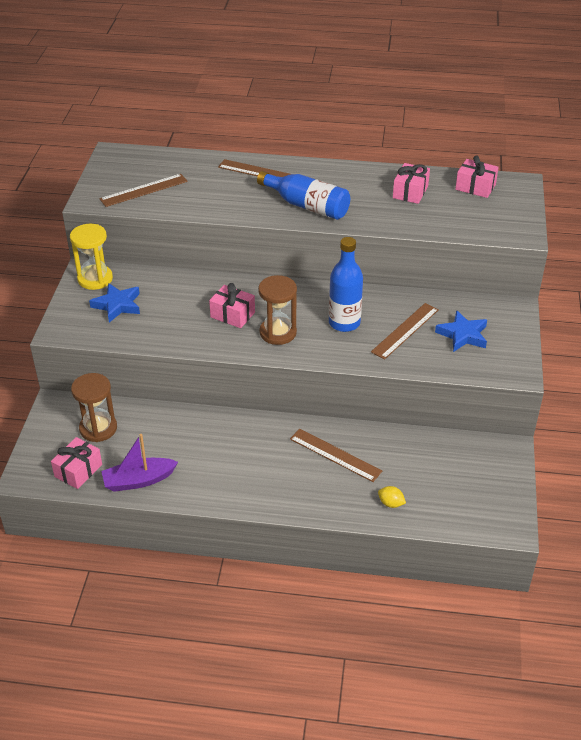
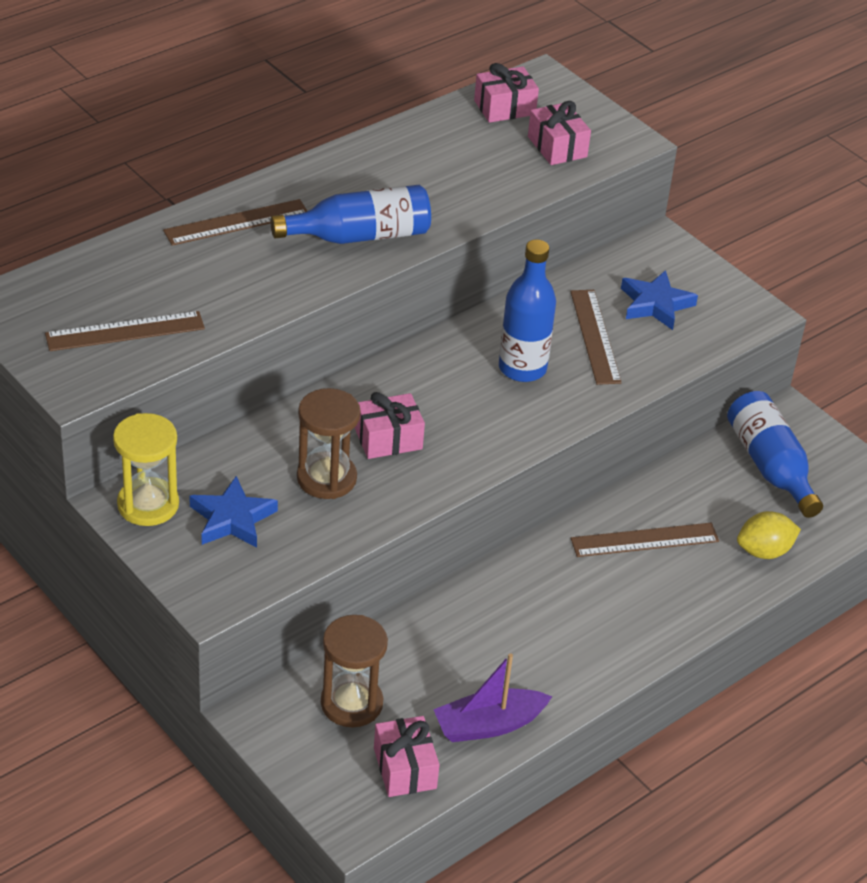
camera: 50 degrees left, 0 degrees up
brown ruler [100,174,188,207] -> brown ruler turned 60 degrees clockwise [45,311,205,351]
purple boat [101,434,178,492] -> purple boat turned 45 degrees clockwise [433,653,552,742]
brown hourglass [258,275,297,345] -> brown hourglass moved to [297,388,361,499]
yellow lemon [378,486,406,508] -> yellow lemon [737,511,801,559], size x1.58
pink gift [393,163,430,204] -> pink gift moved to [528,101,591,165]
none -> blue bottle [727,391,823,518]

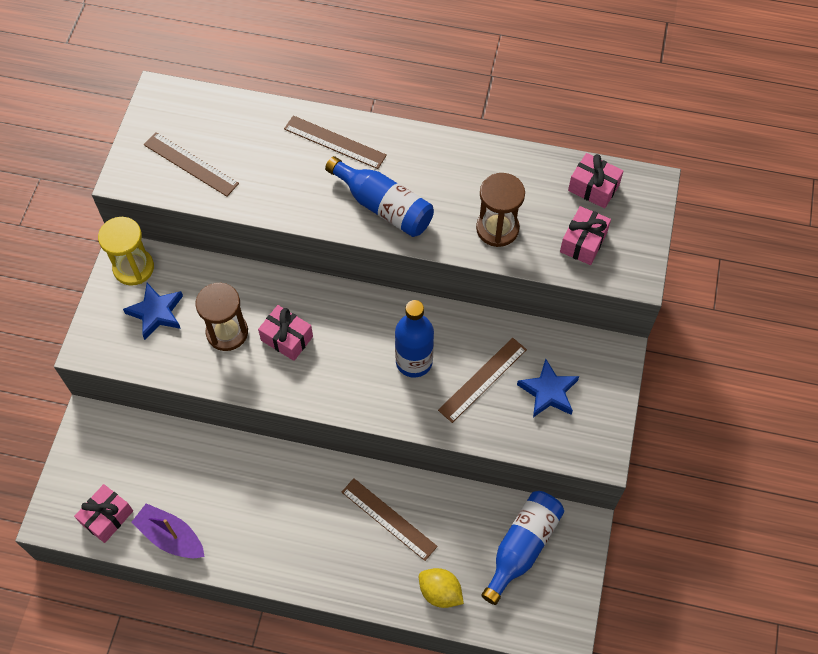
camera: 55 degrees right, 20 degrees up
brown hourglass [321,615,388,727] -> brown hourglass moved to [476,173,525,247]

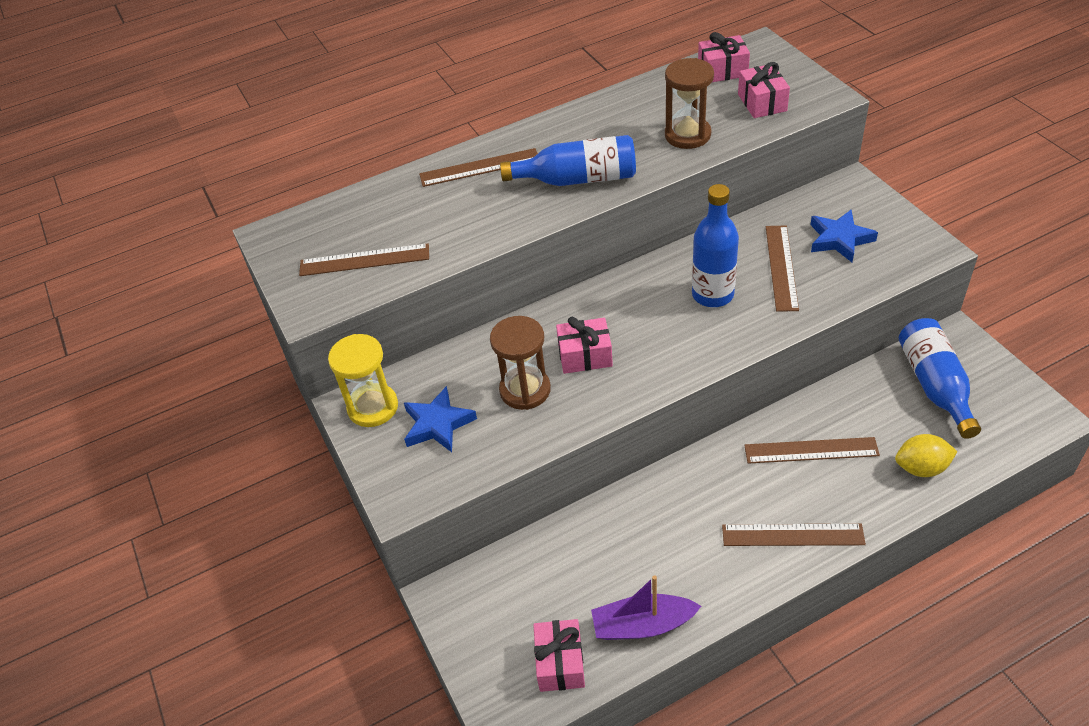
camera: 35 degrees left, 15 degrees down
none -> brown ruler [722,524,866,546]

